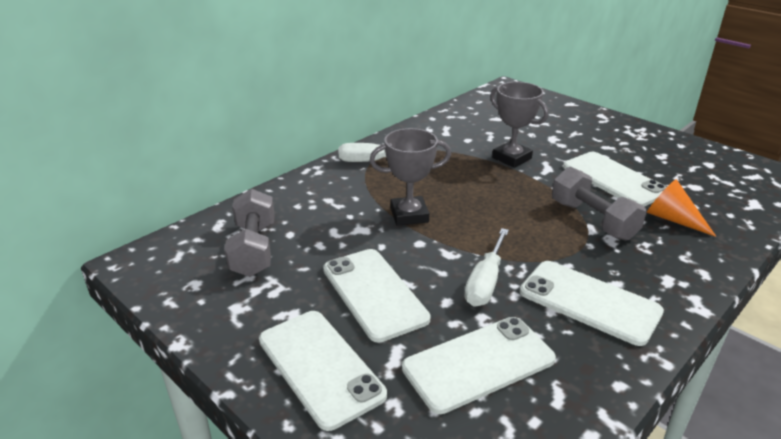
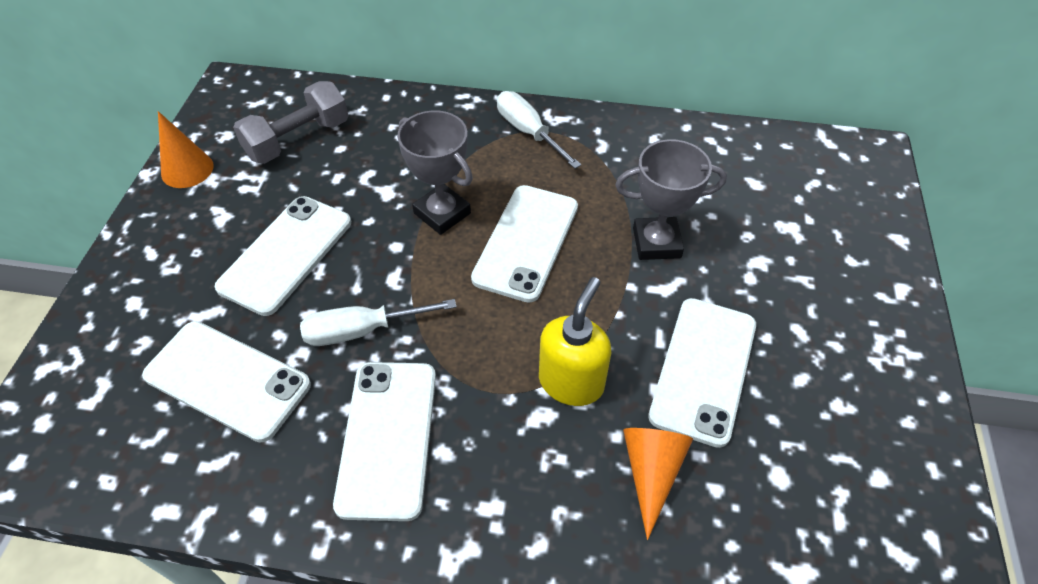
camera: 55 degrees right, 20 degrees up
white phone [259,311,387,431] -> white phone moved to [471,185,578,303]
grey trophy [490,82,548,168] -> grey trophy turned 75 degrees clockwise [615,139,727,260]
grey dumbbell [552,167,647,241] -> yellow soap dispenser [539,277,611,406]
none -> orange cone [158,111,214,188]

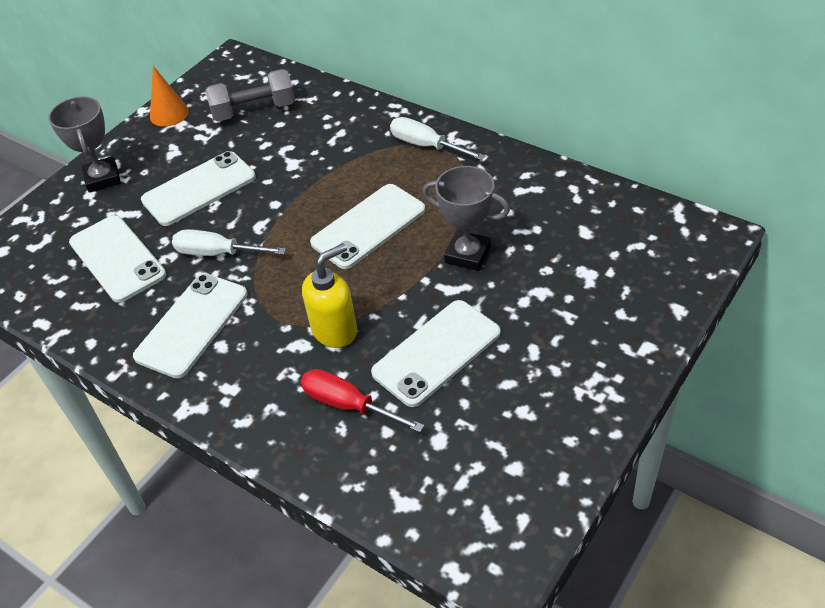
camera: 30 degrees right, 5 degrees down
grey trophy [397,111,473,235] -> grey trophy moved to [48,96,121,193]
white screwdriver [497,91,581,169] -> white screwdriver turned 45 degrees counterclockwise [390,117,486,160]
orange cone [623,428,693,540] -> red screwdriver [301,369,424,432]

